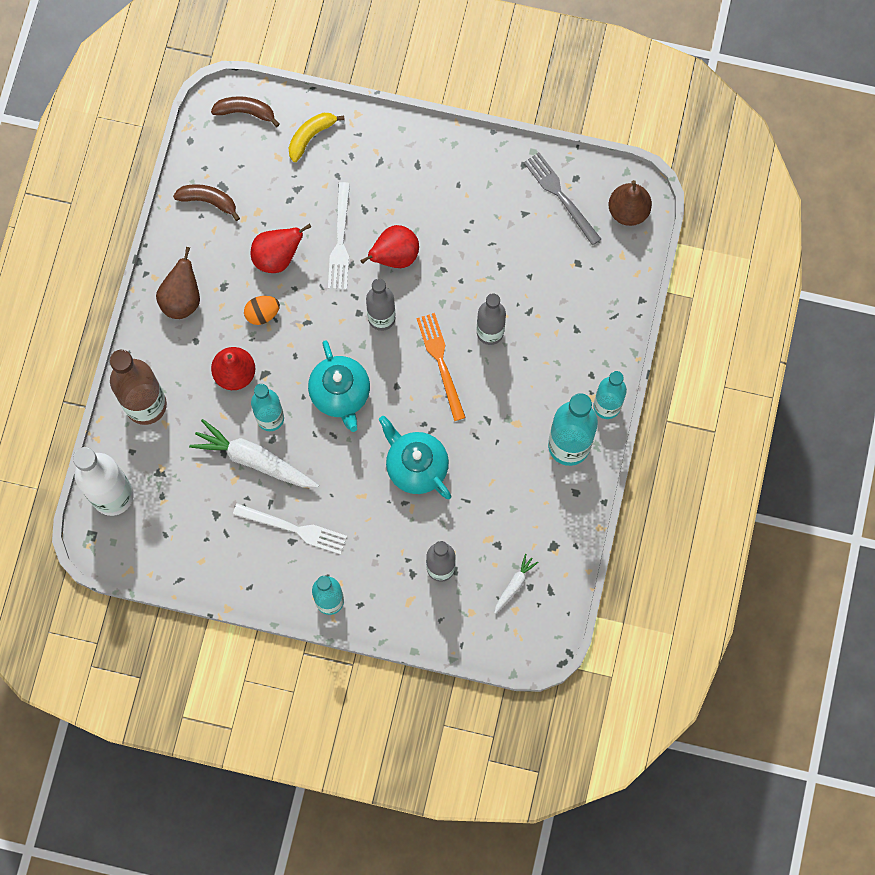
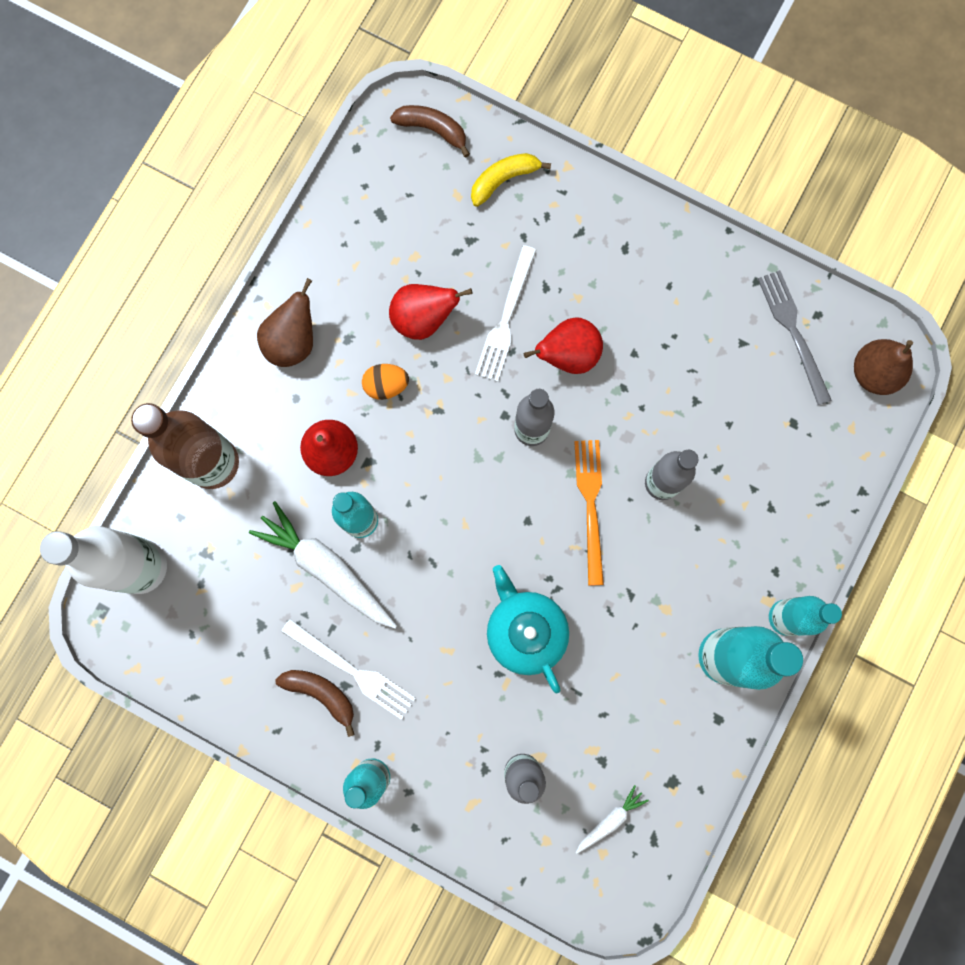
camera: 15 degrees right, 5 degrees up
brown banana [173,184,240,221] -> brown banana moved to [275,670,355,737]
turquoise teapot [308,340,370,432] -> none

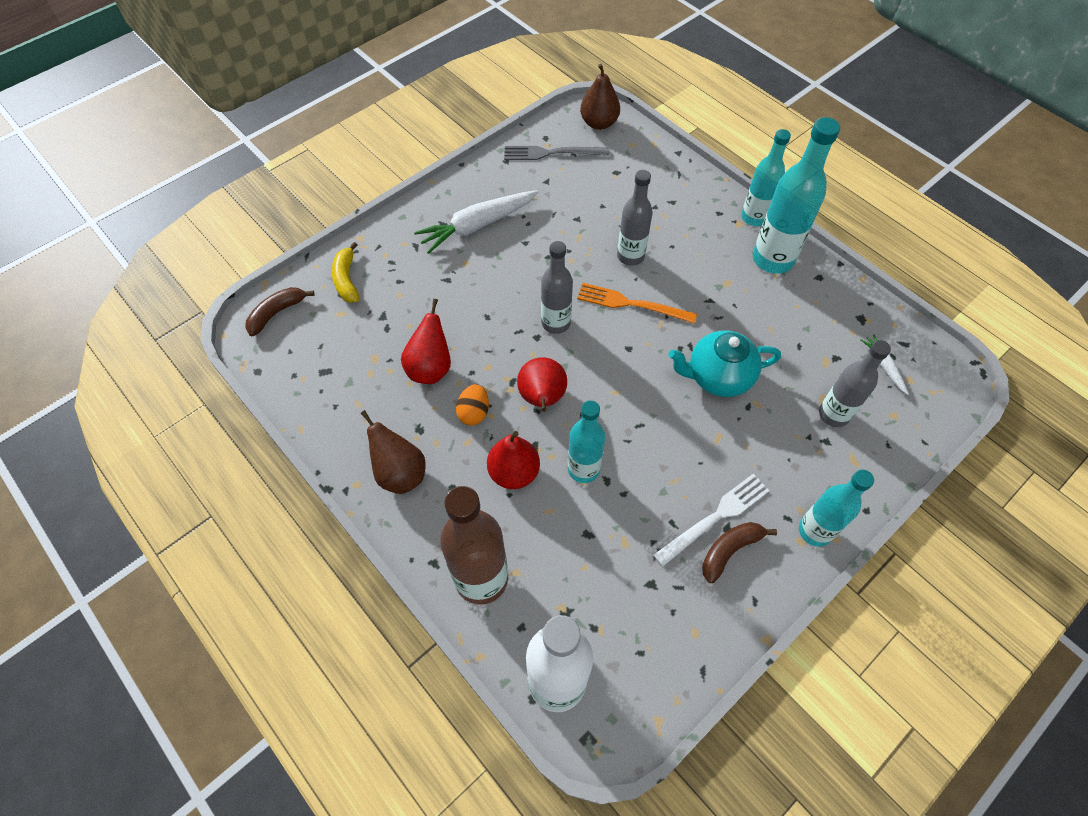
camera: 70 degrees left, 20 degrees down
white carrot [249,501,397,628] -> white carrot moved to [414,190,538,254]
white fork [475,245,536,382] -> none
red pear [524,317,603,374] -> red pear moved to [517,357,567,412]

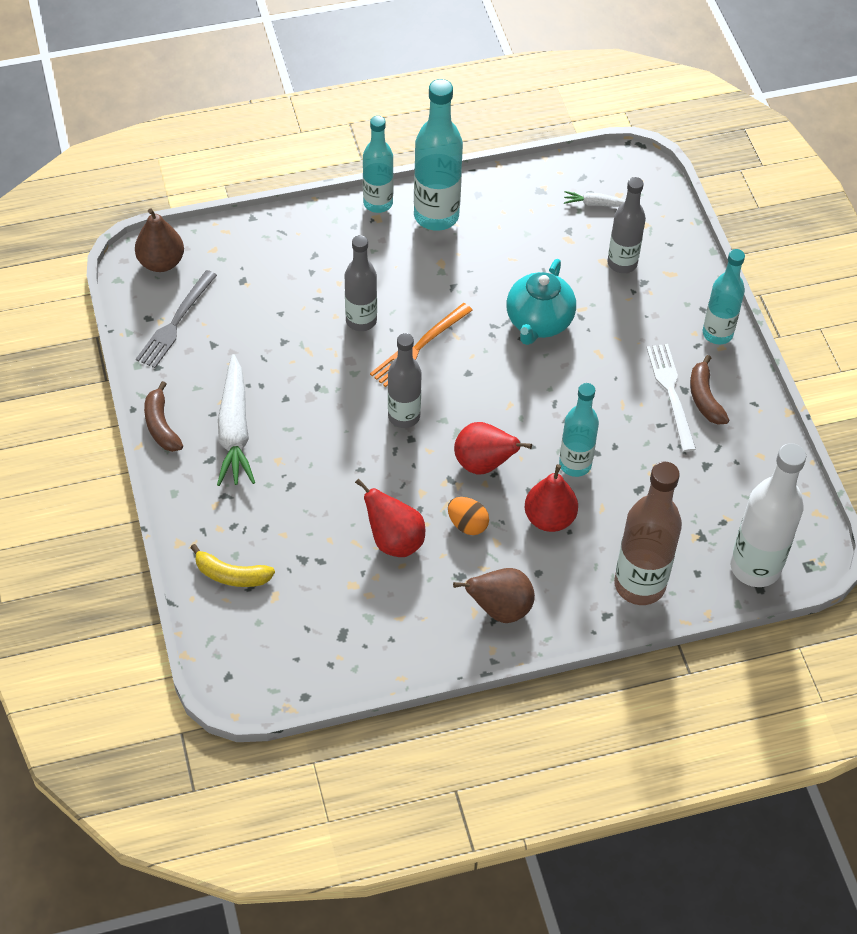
camera: 65 degrees left, 5 degrees down
brown banana [245,287,315,336] -> brown banana moved to [144,381,183,452]

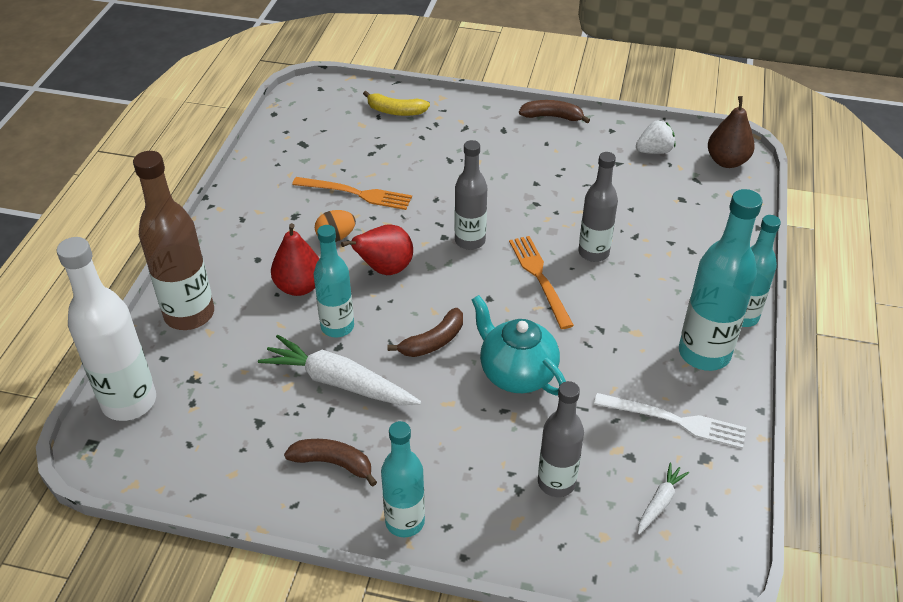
camera: 120 degrees right, 10 degrees down
grey fork [136,270,217,368] -> white strawberry [636,120,675,154]
yellow banana [190,544,275,587] -> yellow banana turned 120 degrees counterclockwise [363,91,430,116]
white carrot [217,354,255,486] -> white carrot moved to [258,335,421,405]
red pear [355,479,425,557] -> orange fork [292,177,412,210]
brown pear [453,568,535,623] -> none
white fork [646,344,696,452] -> white fork moved to [594,393,746,449]
none -> brown banana [387,308,463,357]

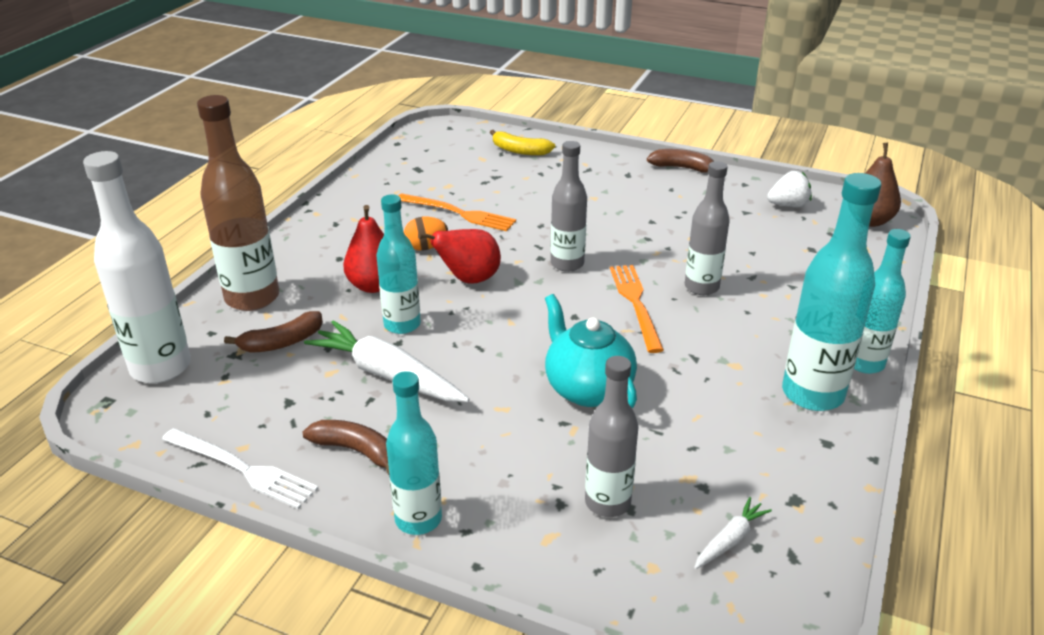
camera: 10 degrees right, 10 degrees down
brown banana [387,308,463,357] -> brown banana moved to [224,311,323,352]
white fork [594,393,746,449] -> white fork moved to [162,428,319,509]

